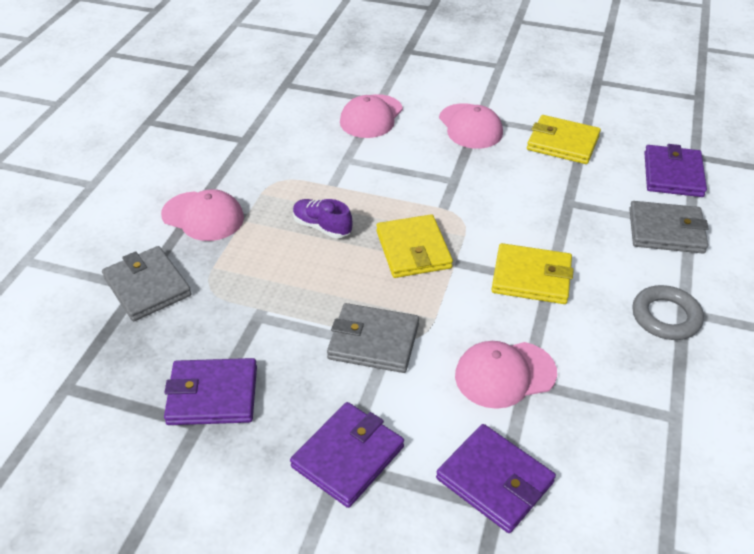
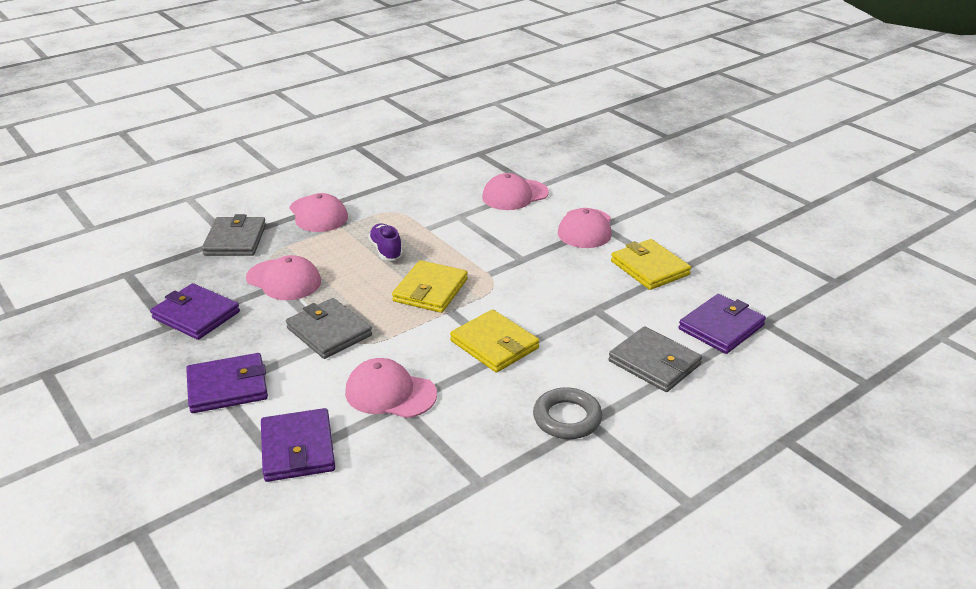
camera: 35 degrees right, 10 degrees down
none -> pink cap [246,255,321,300]

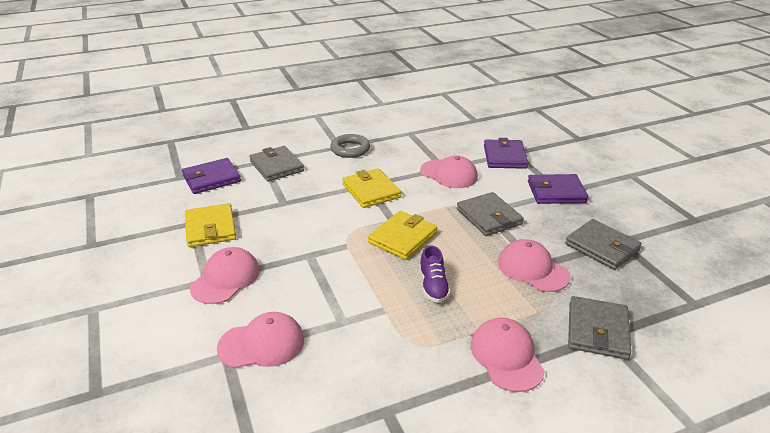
camera: 165 degrees left, 0 degrees up
purple wallet [150,283,240,340] -> grey wallet [565,219,642,270]

